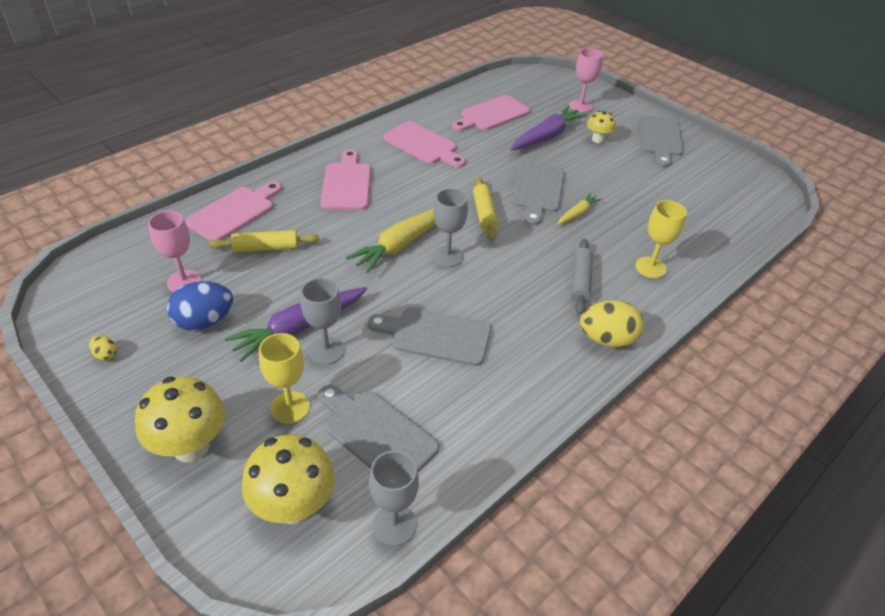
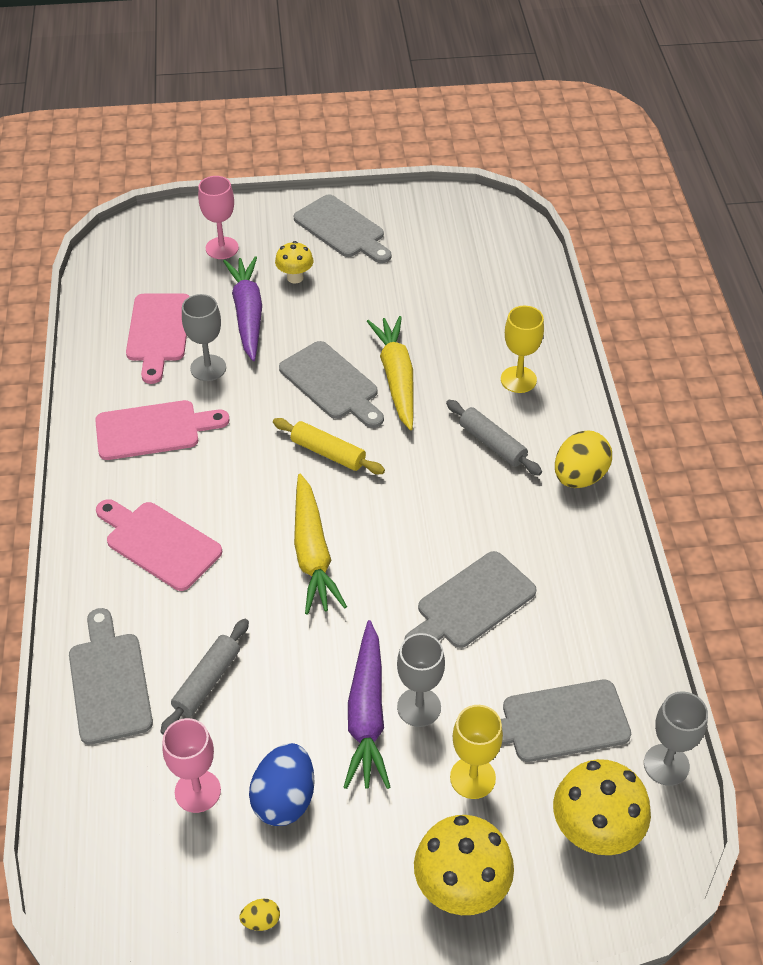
camera: 50 degrees left, 5 degrees up
pink cutting board [185,182,282,241] -> grey cutting board [69,608,153,745]
yellow rolling pin [209,230,319,252] -> grey rolling pin [160,619,249,735]
grey goblet [432,189,468,267] -> grey goblet moved to [182,294,226,381]
yellow carrot [557,193,603,225] -> yellow carrot [367,316,414,430], size x1.84

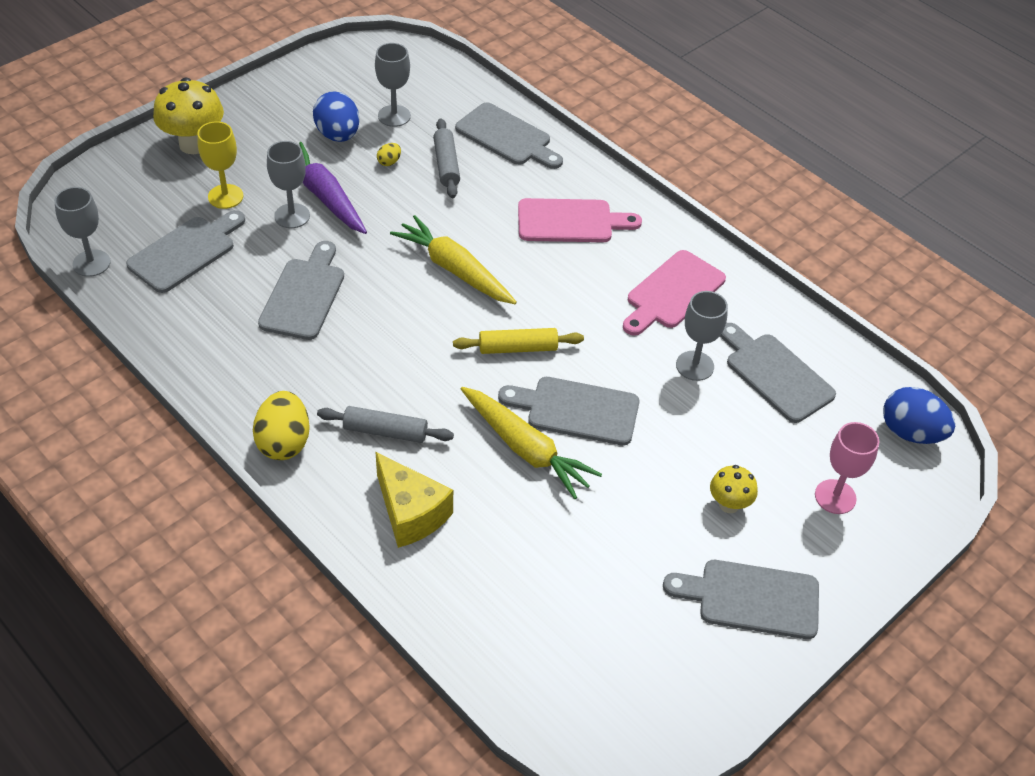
camera: 140 degrees right, 0 degrees up
pink cutting board [126,293,190,384] -> grey cutting board [720,323,836,423]
pink goblet [162,718,221,813] -> grey goblet [375,43,411,127]
purple carrot [223,256,262,361] -> none
yellow egg [239,899,280,931] -> yellow egg moved to [377,143,401,166]
yellow goblet [501,306,544,393] -> yellow cheese [375,452,453,548]
yellow mushroom [553,759,651,855] -> none
none -> blue egg [883,387,955,444]

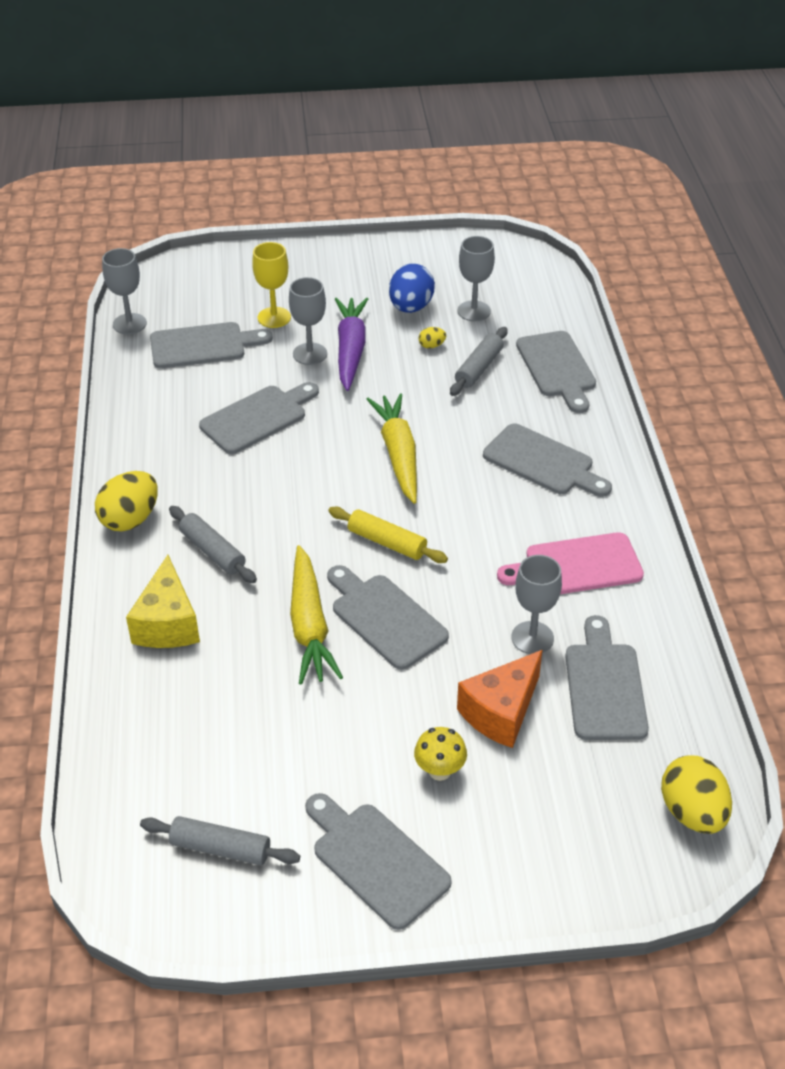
camera: 40 degrees right, 5 degrees down
yellow mushroom [153,77,224,154] -> none
pink cutting board [518,198,642,242] -> grey cutting board [483,423,612,497]
pink goblet [815,422,879,514] -> none
blue egg [883,387,955,444] -> yellow egg [661,755,732,834]
none -> grey rolling pin [140,816,300,865]
none -> orange cheese [457,650,542,748]

